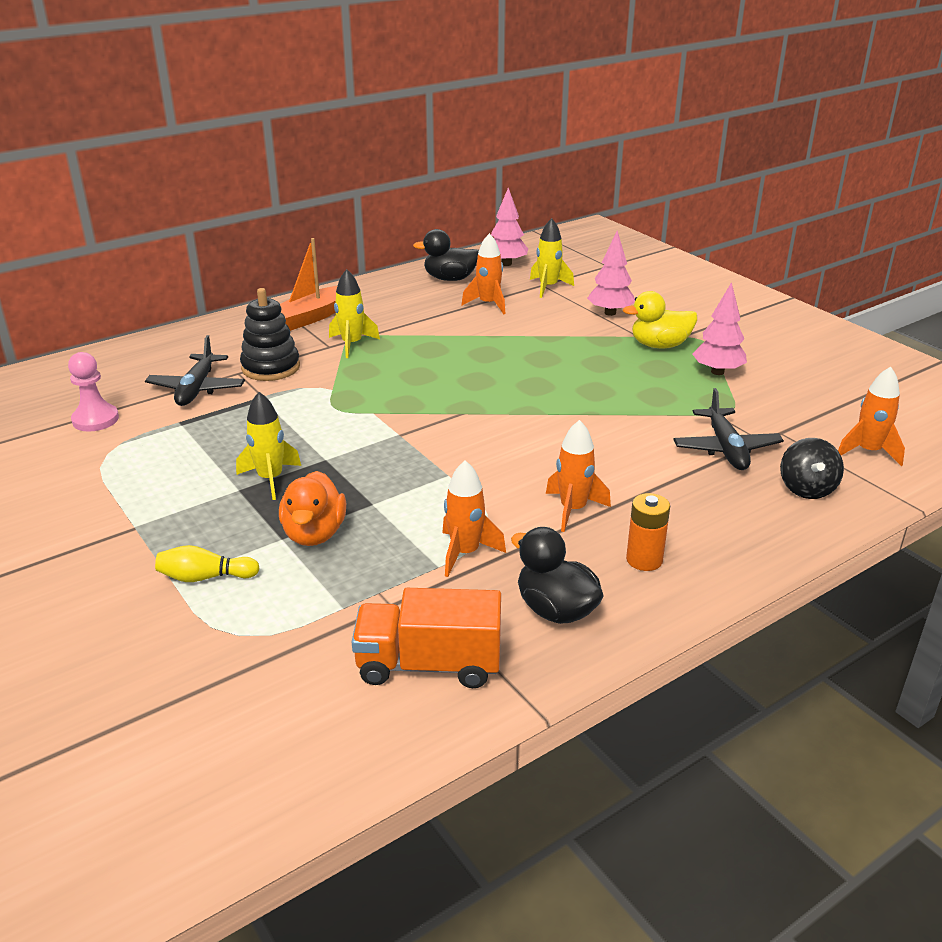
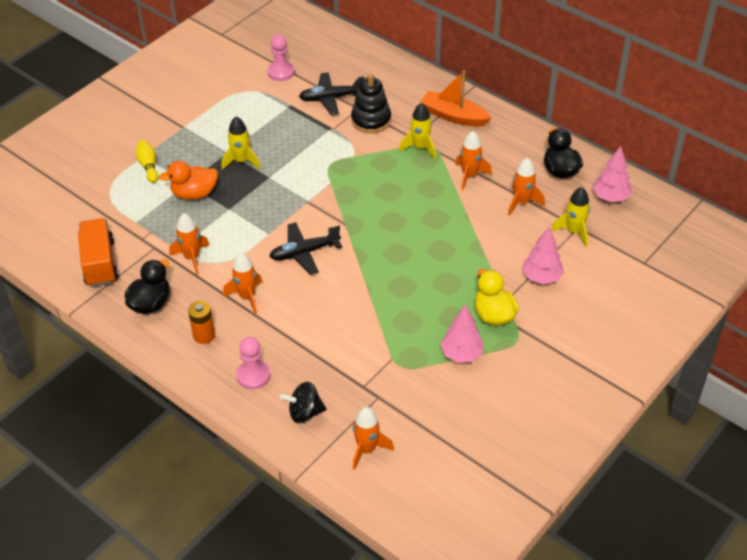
camera: 75 degrees right, 15 degrees up
black plane [673,388,784,470] -> black plane moved to [269,222,342,275]
none -> pink pawn [236,337,270,390]
none -> orange rocket [455,131,492,190]

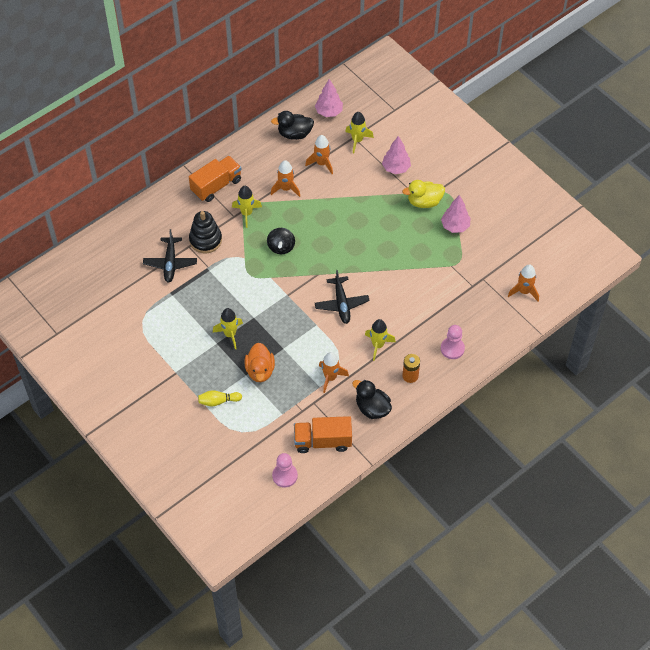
camera: 80 degrees left, 10 degrees up
orange rocket [223,253,263,314] -> yellow rocket [365,319,396,361]
pink pawn [268,35,295,81] -> pink pawn moved to [272,453,298,488]
black spinning top [280,382,326,424] -> black spinning top moved to [267,228,295,254]
orange boat [420,71,491,127] -> orange truck [189,156,242,202]

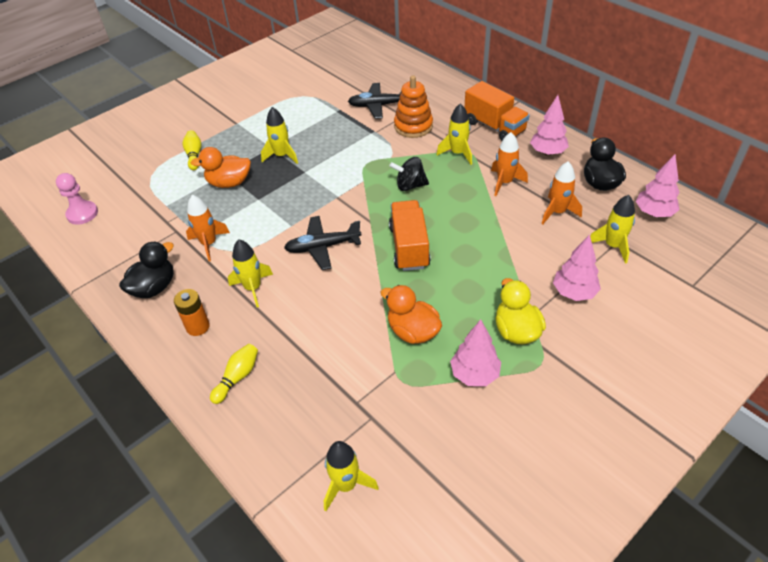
camera: 90 degrees right, 10 degrees down
black stacking toy [189,211,222,253] -> orange stacking toy [394,75,433,138]
orange truck [294,416,352,453] -> orange truck moved to [389,200,431,271]
pink pawn [441,325,465,359] -> yellow bowling pin [210,344,258,404]
orange rocket [508,265,539,302] -> yellow rocket [324,441,379,511]
none -> orange duck [380,285,442,344]
none -> pink tree [530,95,569,156]

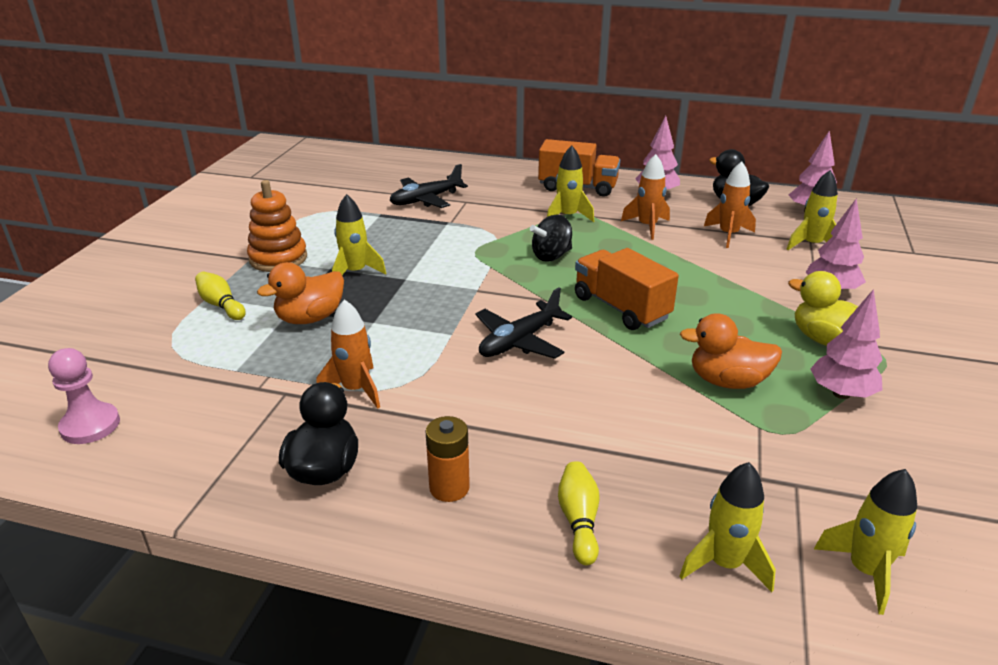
camera: 35 degrees left, 15 degrees down
yellow rocket [228,240,273,307] -> yellow rocket moved to [680,462,776,592]
orange stacking toy [394,75,433,138] -> orange stacking toy moved to [247,180,307,272]

